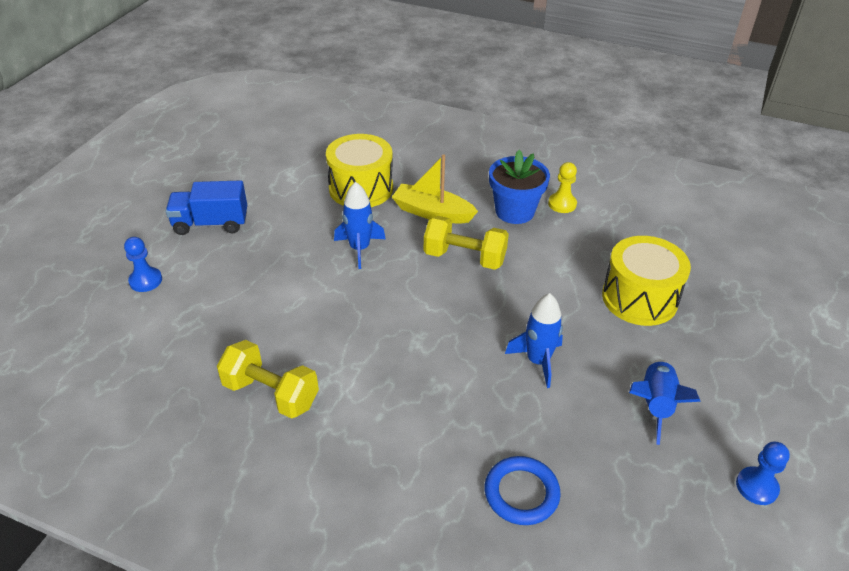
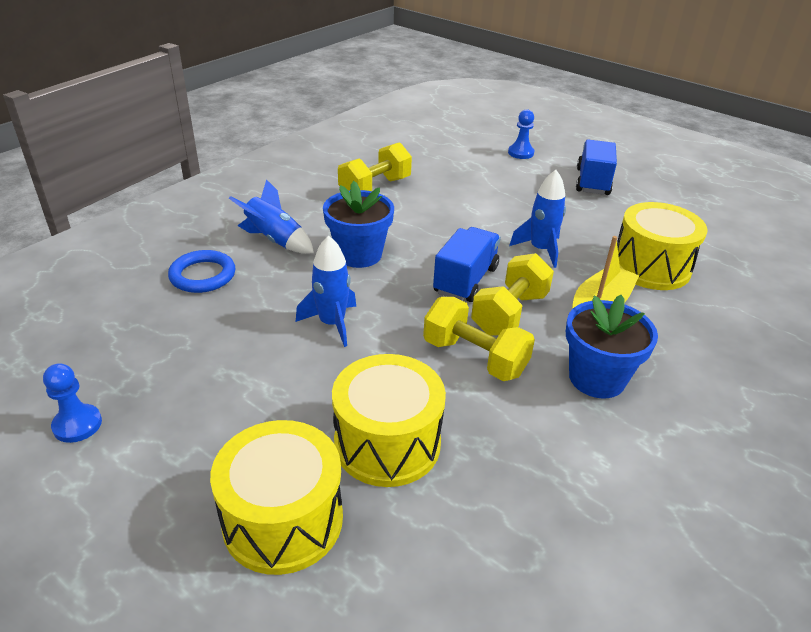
camera: 105 degrees right, 5 degrees down
yellow pawn [548,162,577,213] -> none
blue rocket [629,359,701,445] -> blue rocket moved to [229,179,314,254]
none -> yellow drum [210,420,343,575]
none -> blue flower pot [323,181,394,268]
none -> yellow dumbbell [423,297,535,381]
none -> blue truck [433,227,501,302]

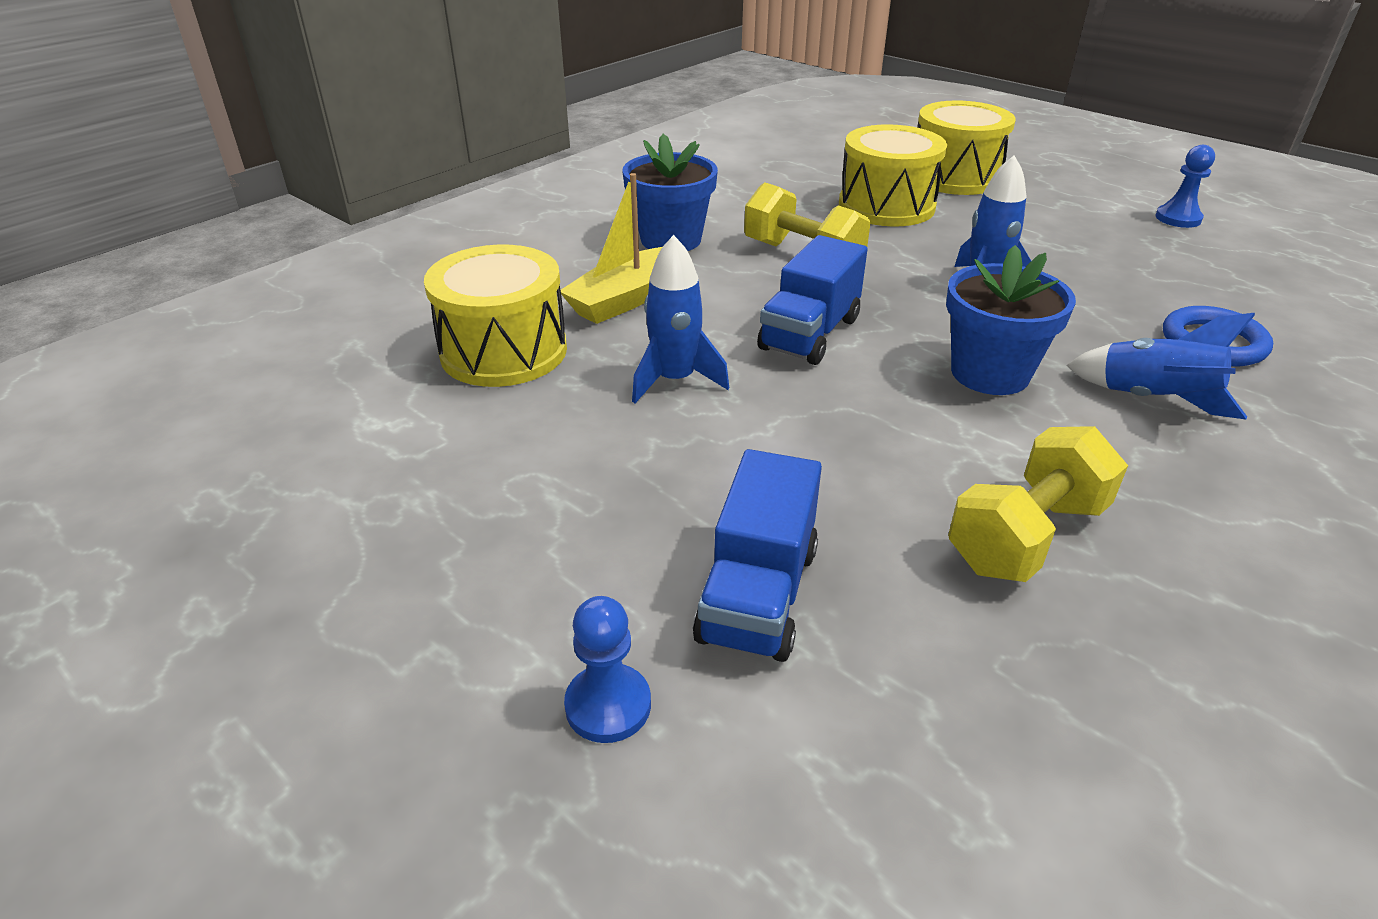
camera: 175 degrees left, 0 degrees up
yellow dumbbell [471,253,554,336] -> none
blue truck [576,140,617,195] -> blue truck moved to [693,449,822,662]

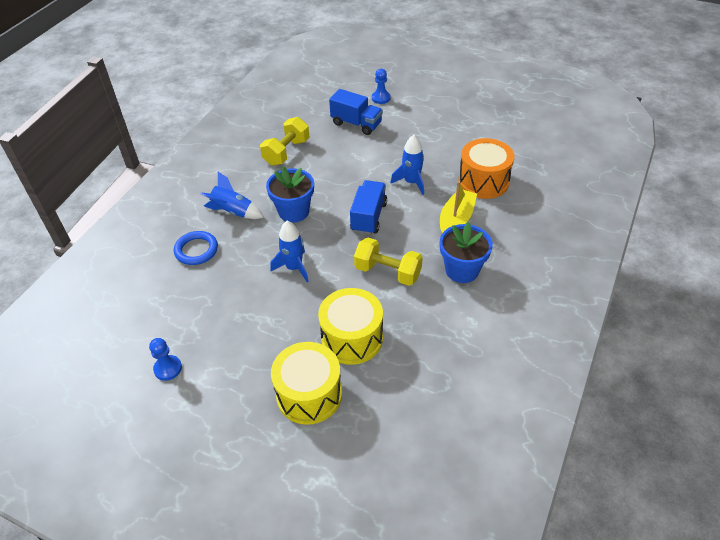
camera: 165 degrees right, 10 degrees up
yellow drum [424,245,567,387] -> orange drum [459,138,514,199]
blue truck [693,449,822,662] -> blue truck turned 120 degrees clockwise [329,89,383,135]

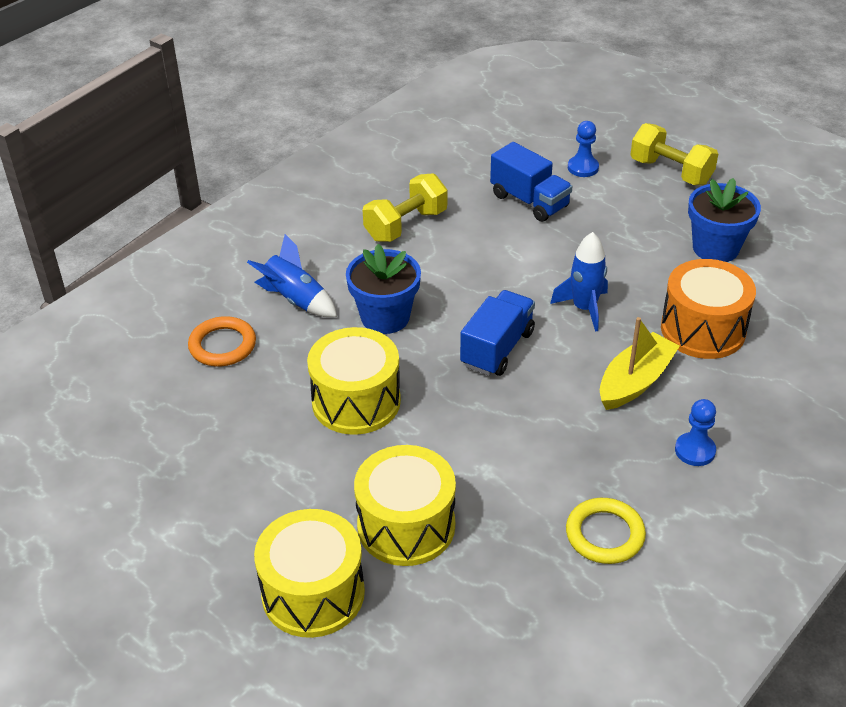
camera: 15 degrees right, 5 degrees down
blue pawn [149,338,182,381] -> blue pawn moved to [675,399,716,466]
blue ring [174,231,218,265] -> orange ring [188,316,256,367]
blue rocket [270,221,309,282] -> yellow drum [307,327,401,435]
yellow dumbbell [354,238,423,286] -> yellow dumbbell moved to [630,123,718,185]
blue flower pot [440,222,493,283] -> blue flower pot moved to [688,178,761,262]
none -> yellow ring [566,498,646,564]

